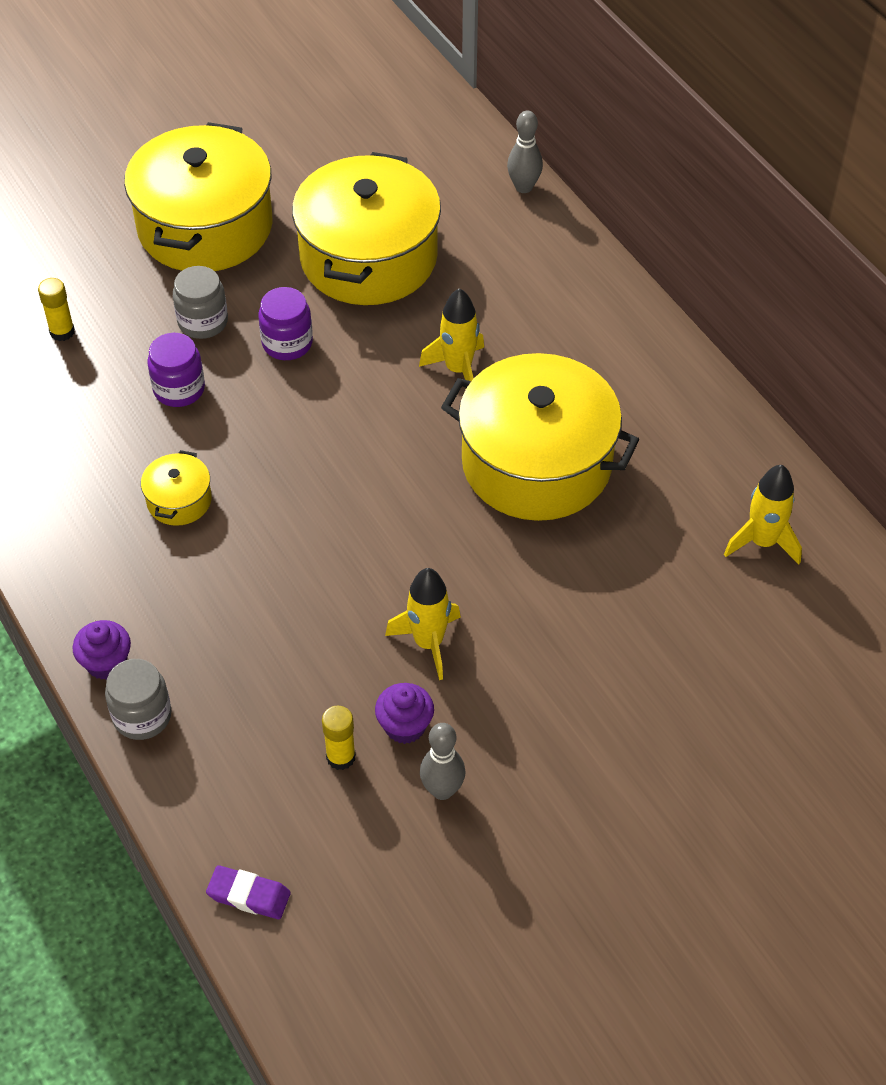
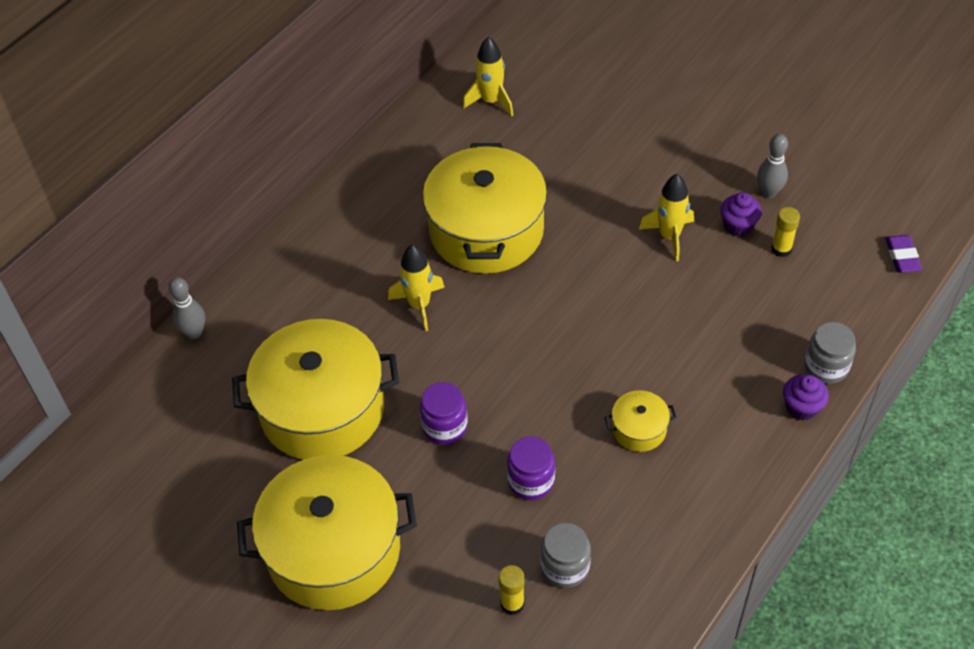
camera: 110 degrees left, 0 degrees up
grey jar [173,266,228,339] -> grey jar moved to [541,523,591,588]

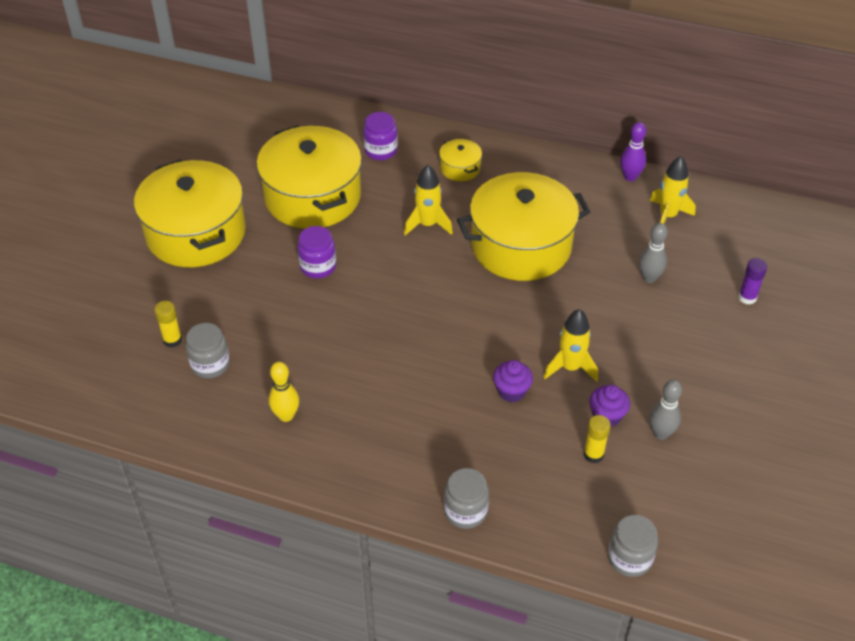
camera: 70 degrees right, 5 degrees down
grey bowling pin [168,277,205,339] -> grey bowling pin moved to [639,223,668,283]
purple jar [507,436,555,500] -> purple jar moved to [363,112,398,160]
yellow pot [604,390,677,452] -> yellow pot moved to [439,139,482,181]
purple cupcake [783,374,829,421] -> purple cupcake moved to [493,360,533,402]
purple eraser [885,235,922,273] -> grey jar [608,515,658,577]
none -> yellow bowling pin [269,362,299,422]
none -> purple bowling pin [620,122,646,181]
none -> purple glue stick [738,258,767,304]

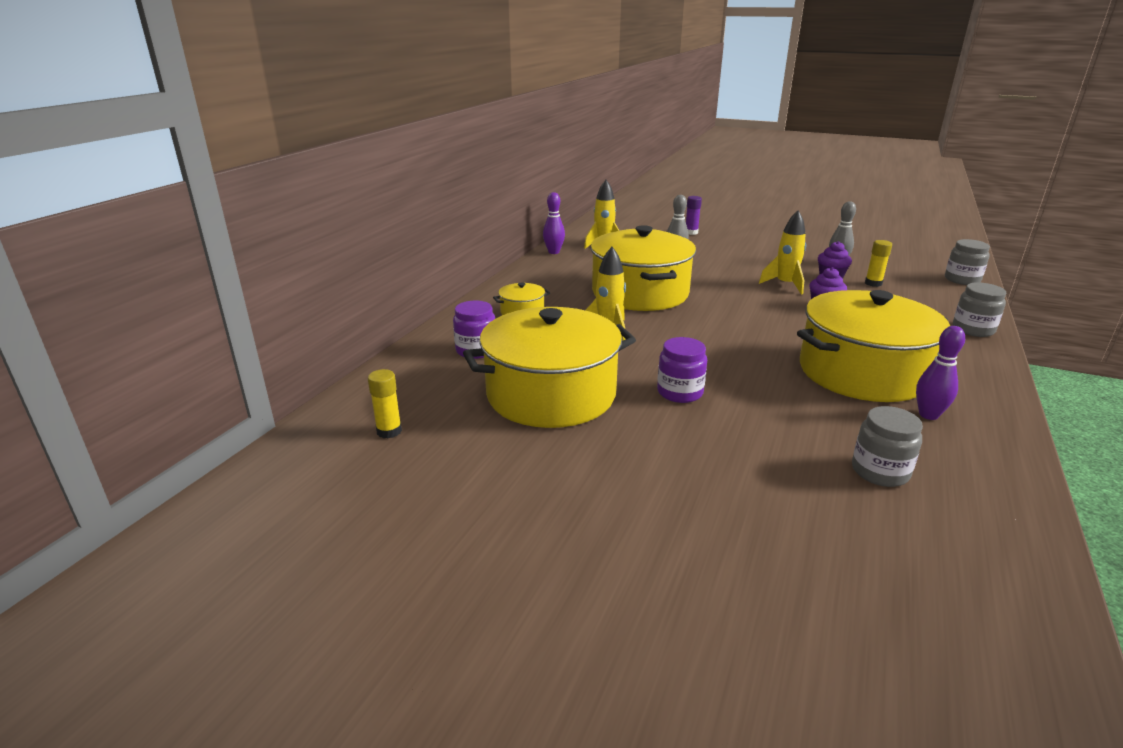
camera: 85 degrees left, 20 degrees down
yellow pot [134,160,246,267] -> yellow pot moved to [797,290,950,402]
yellow glue stick [154,301,182,348] -> yellow glue stick moved to [368,369,402,438]
yellow bowling pin [269,362,299,422] -> purple bowling pin [916,326,965,420]

